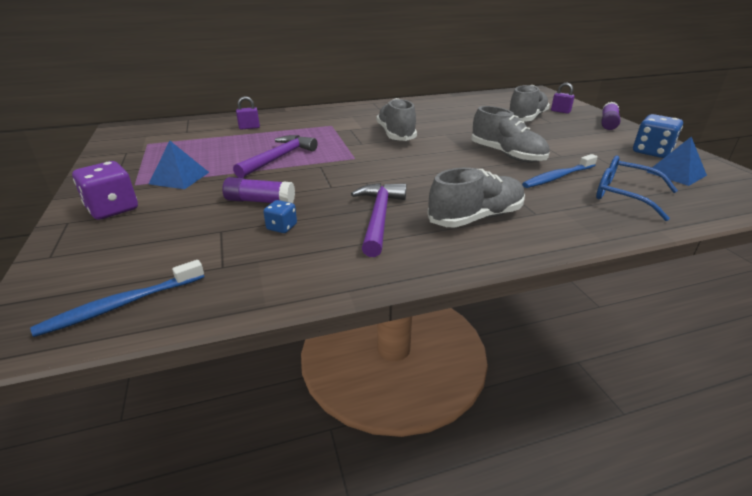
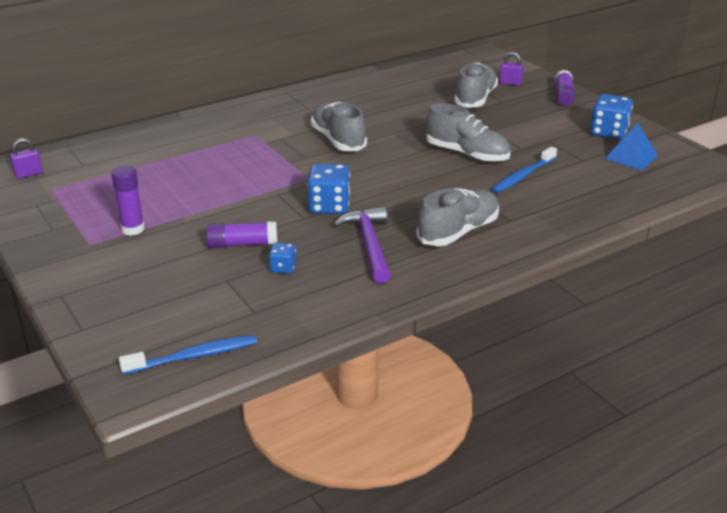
camera: 15 degrees left, 0 degrees up
blue toothbrush [30,260,204,337] -> blue toothbrush turned 150 degrees counterclockwise [119,335,257,375]
purple dice [72,161,138,220] -> none
blue pyramid [149,141,209,189] -> purple glue stick [111,166,145,236]
purple hammer [233,135,318,178] -> none
purple padlock [236,96,260,130] -> purple padlock moved to [10,138,43,179]
blue glasses [596,155,678,221] -> none
none -> blue dice [307,164,350,214]

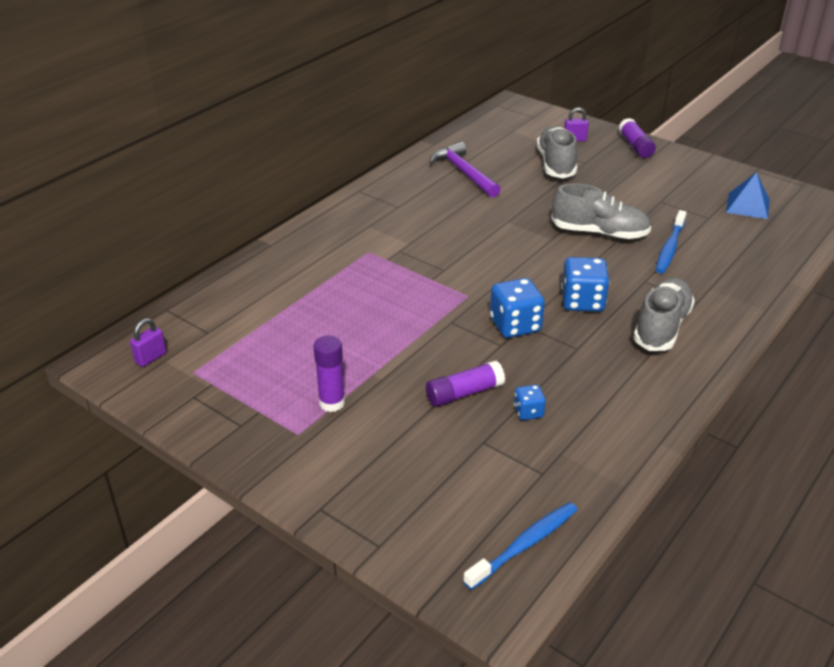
camera: 20 degrees left, 5 degrees up
grey shoe [311,102,367,151] -> none
purple hammer [334,207,391,284] -> purple hammer moved to [429,142,501,198]
blue dice [590,94,633,140] -> blue dice moved to [561,257,610,312]

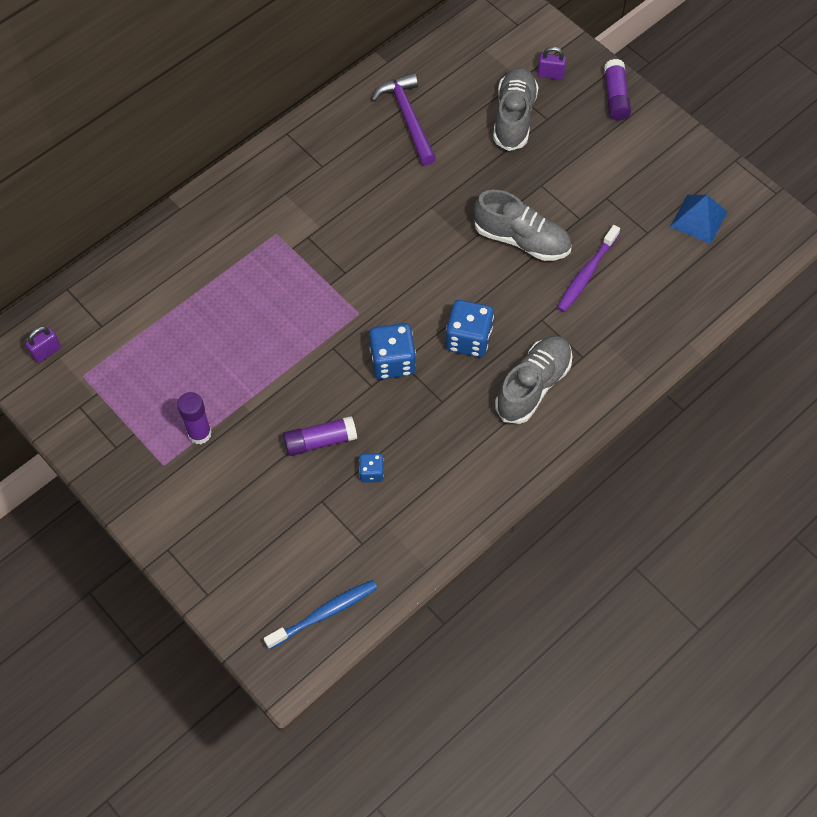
camera: 10 degrees right, 25 degrees up
blue toothbrush [656,210,687,274] -> purple toothbrush [557,225,620,312]

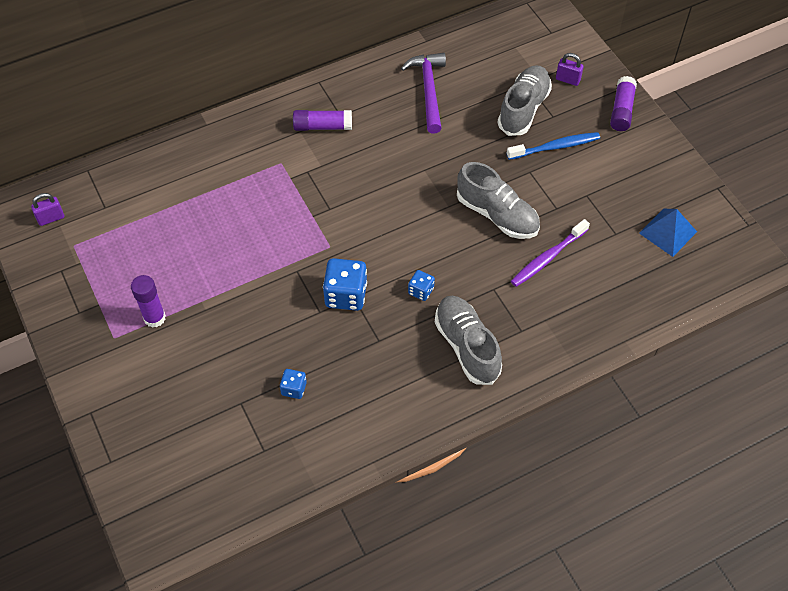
camera: 15 degrees right, 5 degrees down
blue toothbrush [264,580,377,650] -> blue toothbrush moved to [507,132,600,160]
purple glue stick [283,416,357,456] -> purple glue stick moved to [293,110,352,131]
blue dice [446,300,494,357] -> blue dice [408,270,435,301], size x0.54
grey shoe [495,336,572,424] -> grey shoe turned 75 degrees counterclockwise [435,296,502,385]

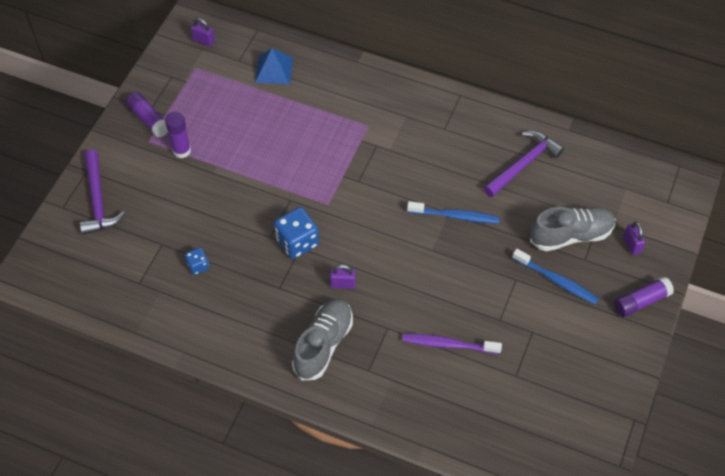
camera: 50 degrees right, 0 degrees up
purple glue stick [293,110,352,131] -> purple glue stick moved to [126,92,168,138]
blue dice [408,270,435,301] -> purple padlock [330,264,356,289]
grey shoe [457,162,540,239] -> none
blue pyramid [639,209,697,257] -> blue pyramid moved to [255,48,293,84]
none -> purple hammer [80,150,125,235]
none -> blue toothbrush [407,201,500,224]

